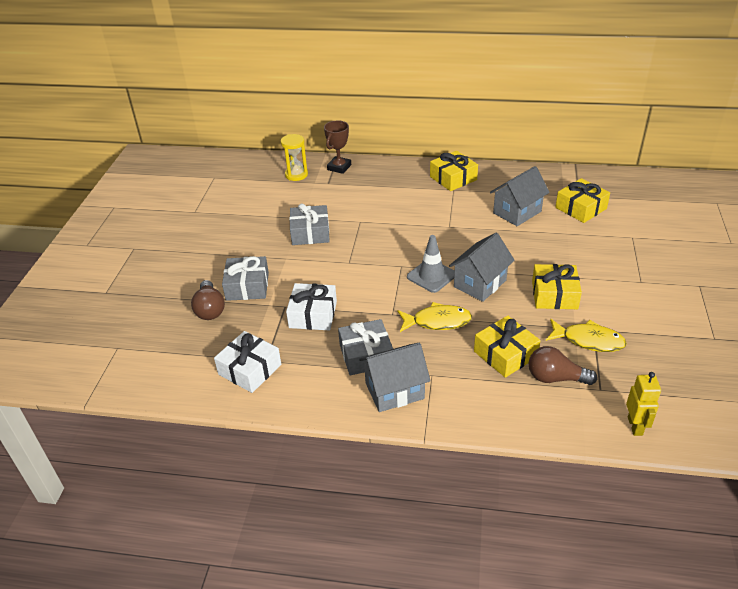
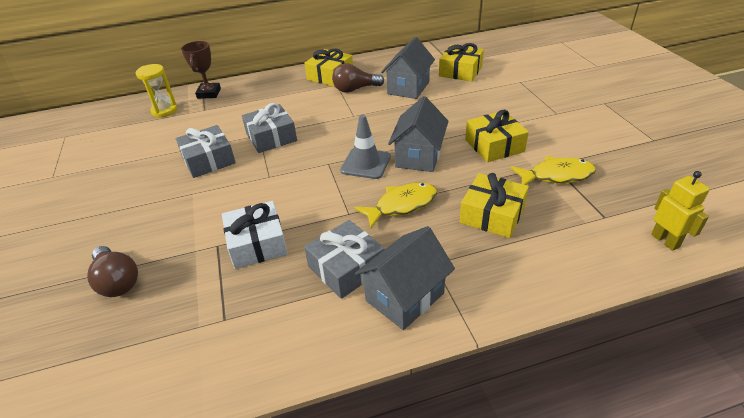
camera: 25 degrees left, 0 degrees up
white gift [214,331,281,393] -> none
grey gift [222,256,269,301] -> grey gift moved to [242,103,297,153]
brown light bulb [529,346,597,385] -> brown light bulb moved to [332,63,384,93]

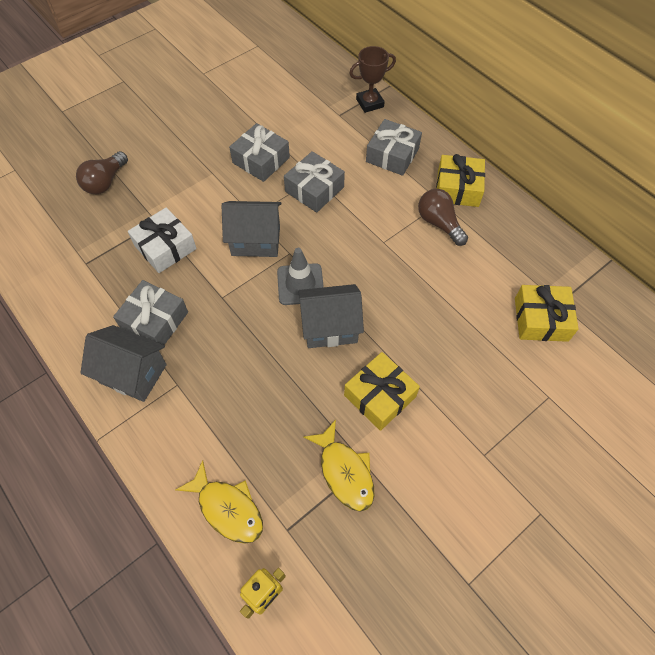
camera: 65 degrees right, 20 degrees up
yellow hourglass [136,64,178,118] -> none
yellow fish [354,182,437,228] -> yellow fish moved to [176,460,263,544]
grey house [381,37,435,99] -> grey house moved to [221,201,282,257]
yellow gift [459,173,529,238] -> none
none -> grey gift [366,119,422,176]

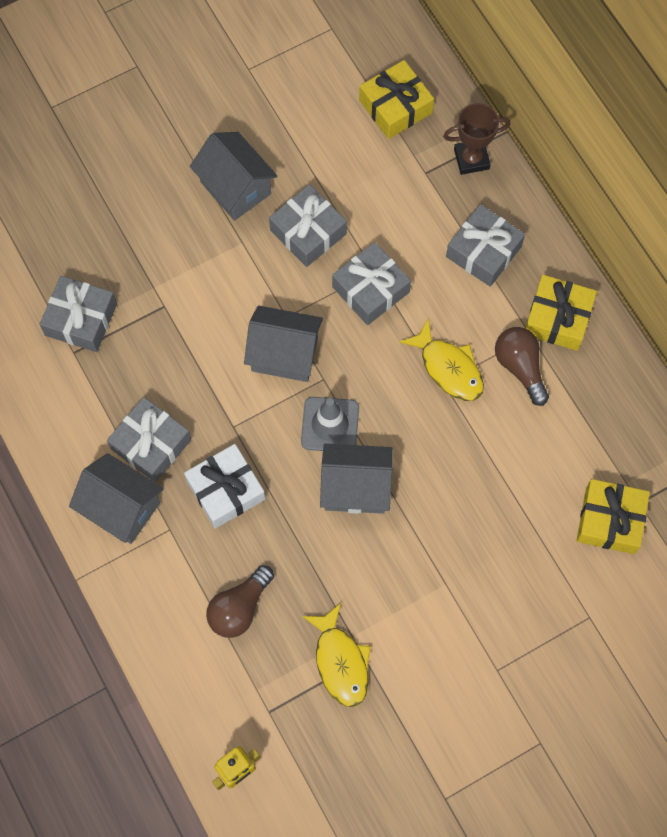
camera: 10 degrees right, 10 degrees up
brown light bulb [76,151,128,194] -> brown light bulb moved to [206,565,274,638]
white gift [128,207,197,273] -> white gift moved to [184,444,265,529]
yellow fish [176,460,263,544] -> yellow fish moved to [399,318,484,401]
yellow gift [344,352,420,431] -> yellow gift moved to [359,60,434,139]
none -> grey gift [40,276,117,352]
none -> grey house [190,132,277,221]

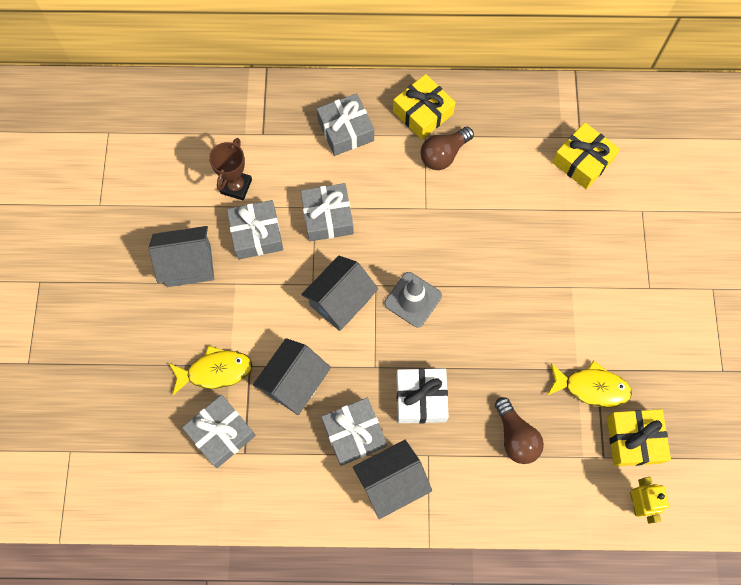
camera: 60 degrees left, 0 degrees up
grey house [320,444,393,514] -> grey house moved to [253,338,331,415]
yellow gift [359,60,434,139] -> yellow gift moved to [607,409,671,466]
yellow fish [399,318,484,401] -> yellow fish moved to [169,345,253,395]
brown trophy [443,103,511,175] -> brown trophy moved to [209,138,252,200]
brown light bulb [495,327,549,406] -> brown light bulb turned 45 degrees counterclockwise [420,127,474,170]

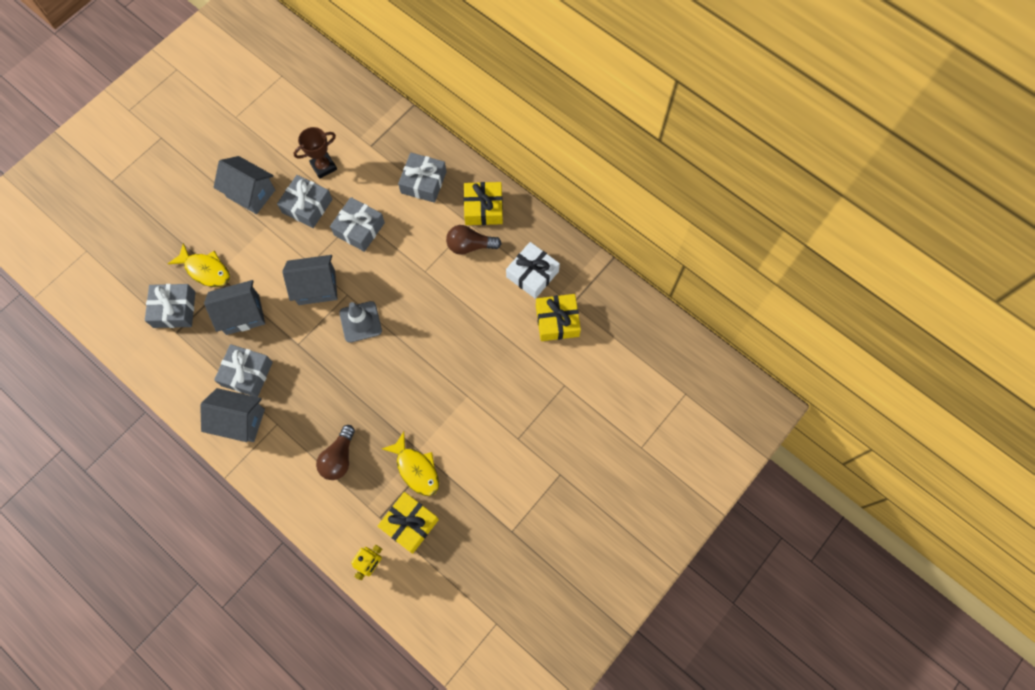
camera: 40 degrees right, 0 degrees up
white gift [396,368,449,423] -> white gift moved to [506,242,560,299]

